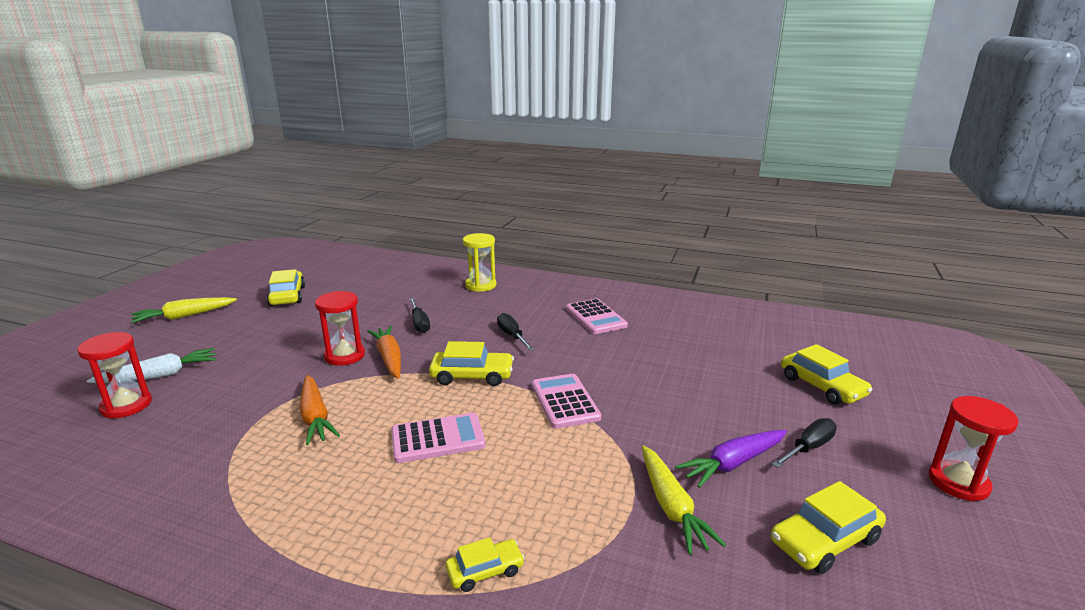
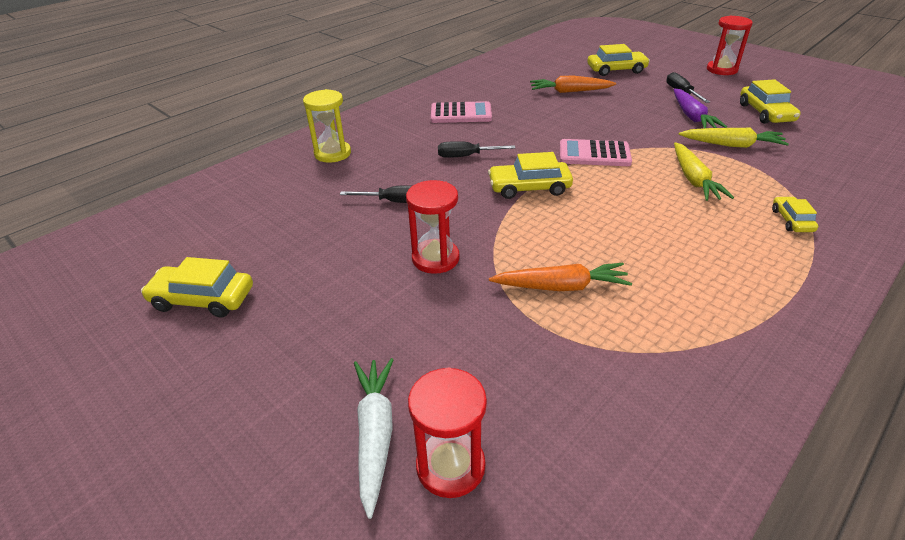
camera: 65 degrees left, 15 degrees up
yellow carrot [131,297,237,323] -> yellow carrot moved to [674,142,734,201]
orange carrot [367,326,401,379] -> orange carrot moved to [530,76,616,93]
pink calculator [391,413,485,463] -> none
yellow car [429,341,514,386] -> yellow car turned 120 degrees counterclockwise [488,152,573,199]

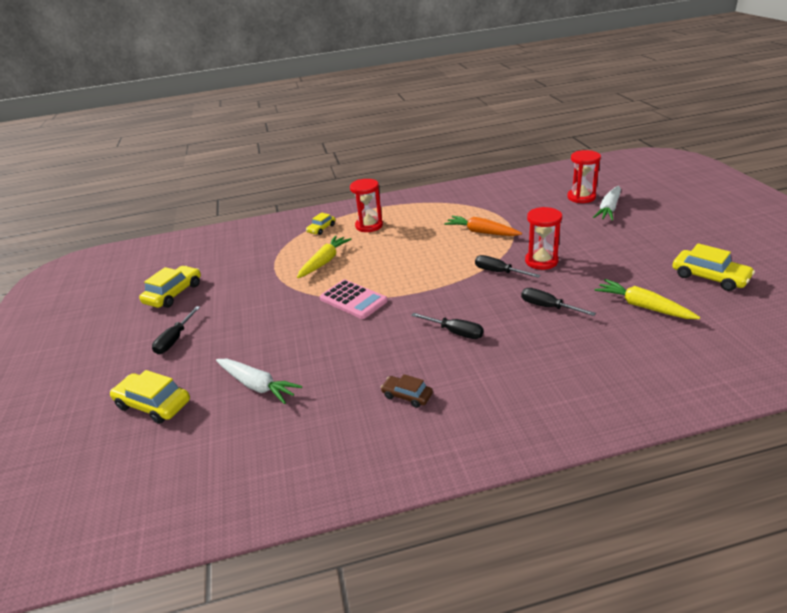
camera: 145 degrees left, 5 degrees down
yellow hourglass [303,89,351,163] -> none
pink calculator [431,101,492,123] -> brown car [381,374,433,408]
yellow car [488,152,573,199] -> none
orange carrot [530,76,616,93] -> white carrot [216,359,302,404]
purple carrot [673,89,727,128] -> none
yellow carrot [679,128,789,148] -> yellow carrot moved to [595,279,700,319]
red hourglass [707,16,753,75] -> red hourglass moved to [350,179,383,232]
none -> black screwdriver [475,255,540,278]

